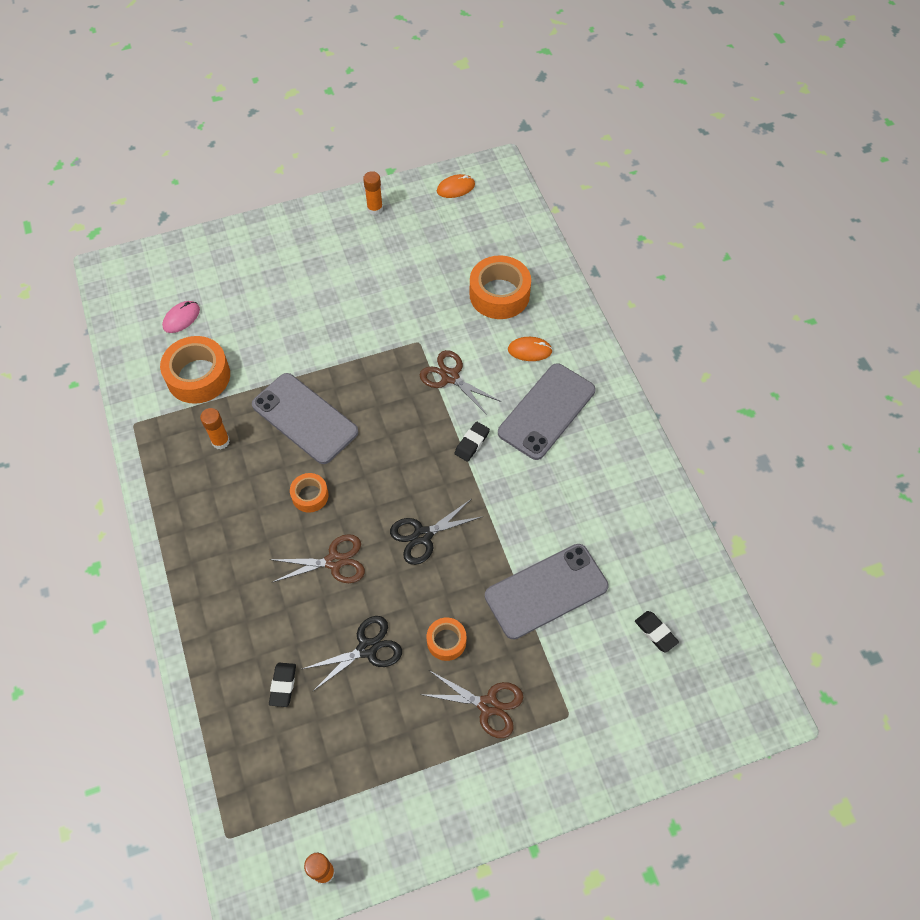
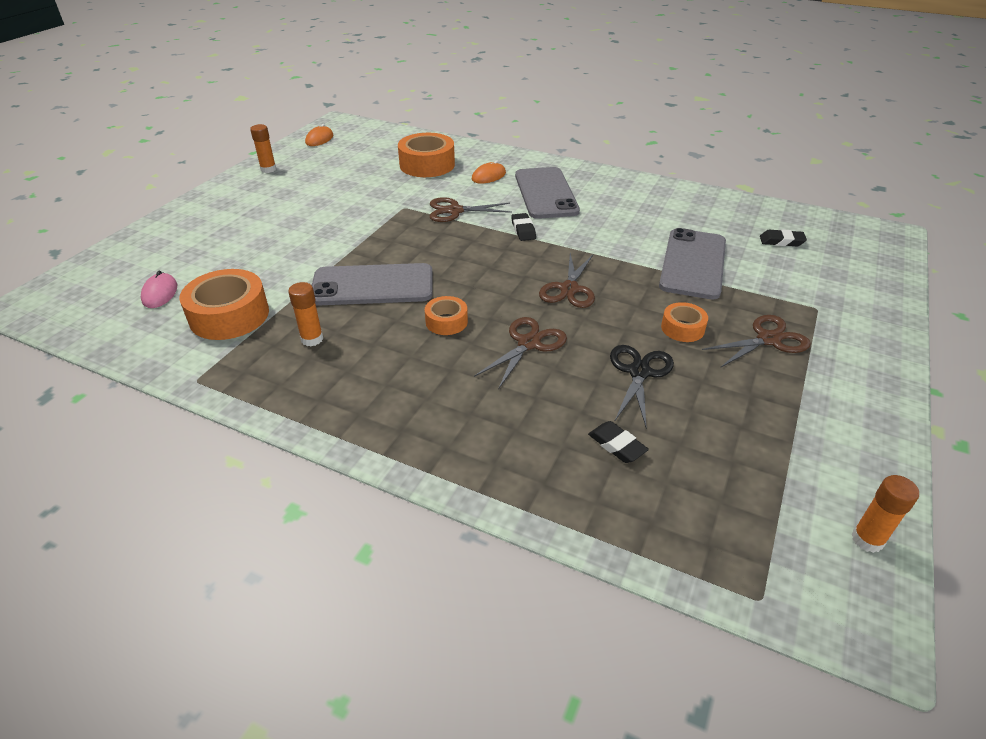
camera: 45 degrees left, 20 degrees down
black scissors [390,499,484,565] -> brown scissors [539,253,595,308]

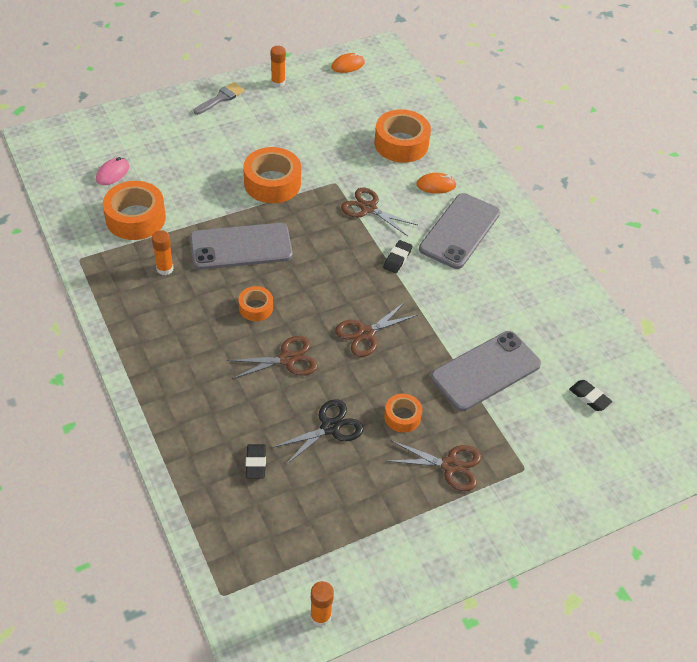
camera: 35 degrees right, 10 degrees up
grey phone [312,263,433,306] -> grey phone turned 45 degrees counterclockwise [190,223,293,270]
none -> grey brush [194,82,245,115]
none -> orange tape [243,147,301,203]

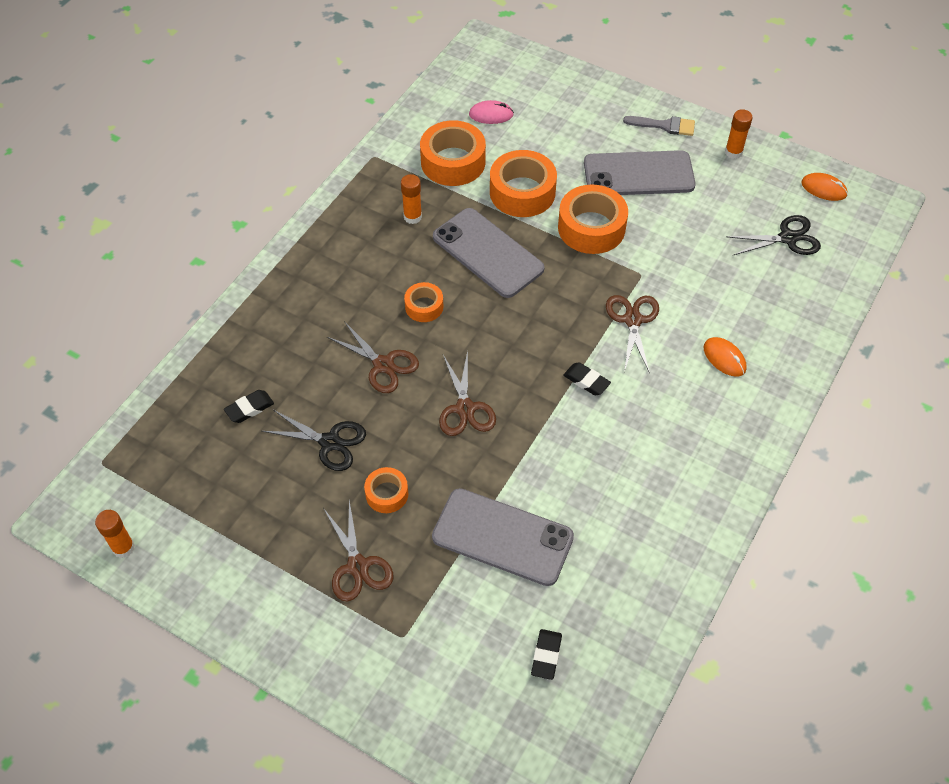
camera: 60 degrees right, 5 degrees up
brown scissors [335,301,418,357] -> brown scissors turned 120 degrees counterclockwise [439,351,496,436]
orange tape [374,109,431,163] -> orange tape moved to [490,150,557,217]
black eraser [383,240,412,273] -> black eraser turned 45 degrees clockwise [563,362,611,395]
grey phone [419,193,500,269] -> grey phone moved to [584,150,696,195]
none -> black scissors [726,215,821,255]

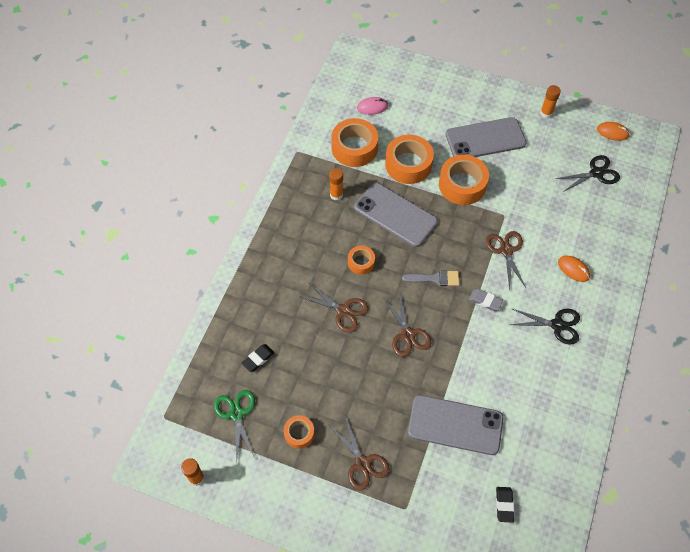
camera: 10 degrees left, 5 degrees up
black scissors [262,410,366,471] -> black scissors moved to [511,308,580,345]
orange tape [364,467,408,513] -> orange tape moved to [284,415,315,449]
black eraser [563,362,611,395] -> grey eraser [469,289,503,311]
grey brush [623,116,695,136] -> grey brush moved to [402,270,459,286]
none -> green scissors [214,390,255,464]

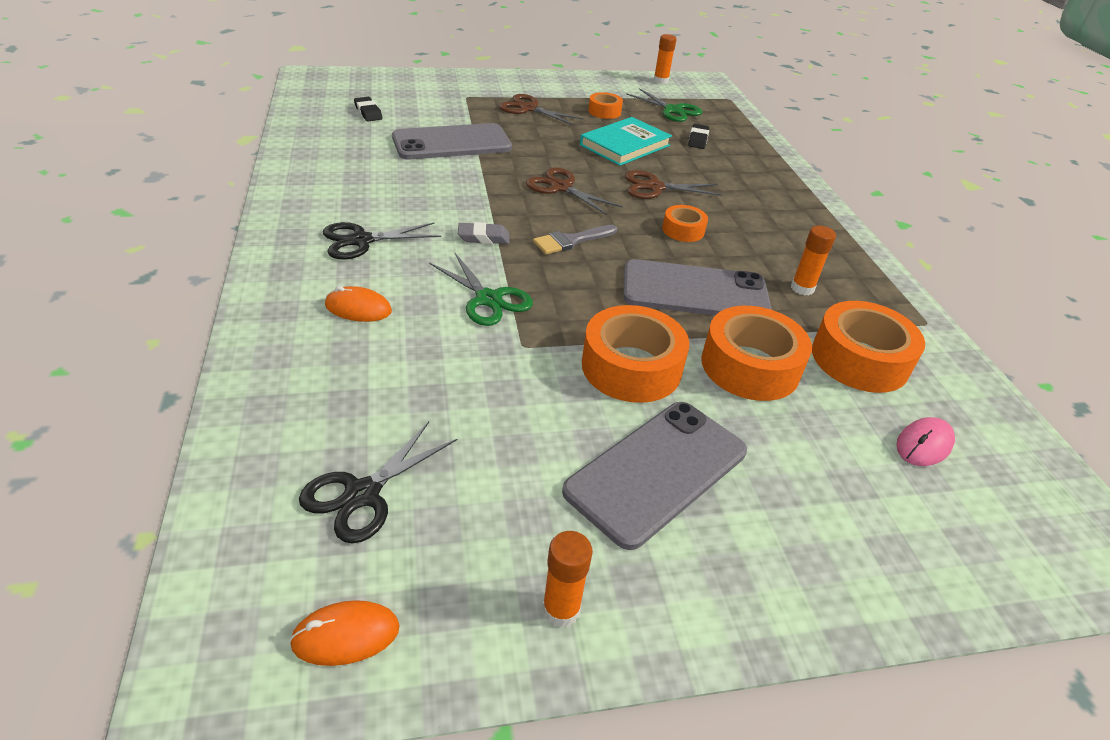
camera: 145 degrees right, 20 degrees down
brown scissors [486,231,527,290] -> green scissors [429,253,533,326]
none -> turquoise book [580,117,672,166]

